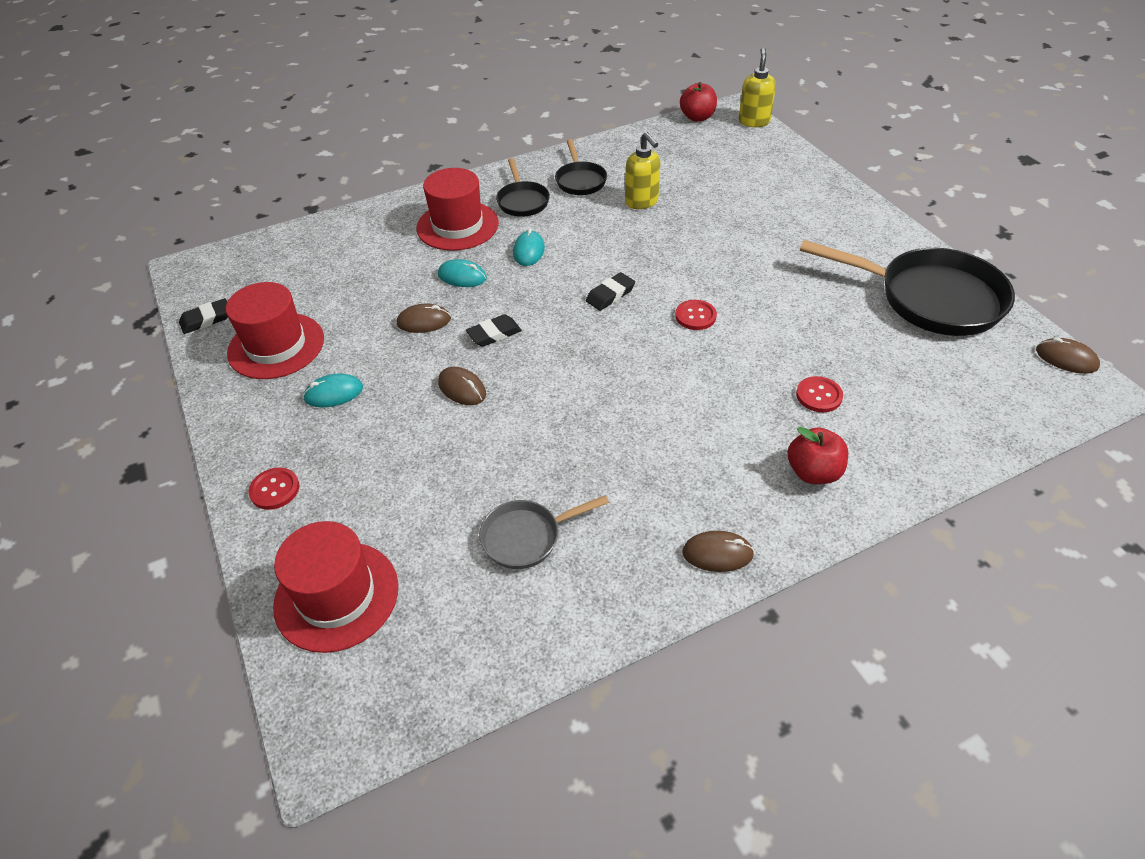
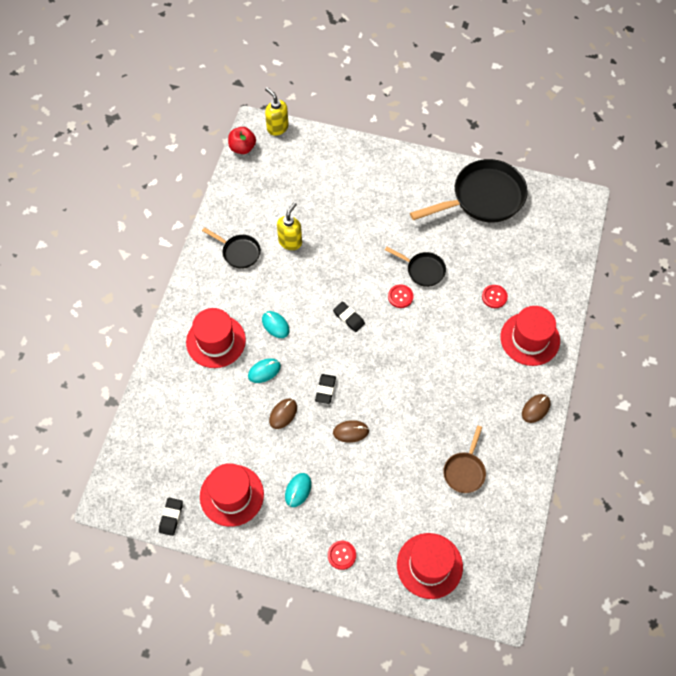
camera: 50 degrees left, 15 degrees up
grey pan [479,495,609,569] -> brown pan [443,426,486,493]
black pan [496,158,550,217] -> black pan moved to [385,247,446,287]
black eraser [586,272,635,311] -> black eraser turned 45 degrees counterclockwise [333,301,365,332]
yellow soap dispenser [625,132,660,209] -> yellow soap dispenser turned 75 degrees counterclockwise [277,202,302,250]
red apple [788,427,848,484] -> red hat [500,306,560,366]
brown mouse [1036,338,1100,374] -> none

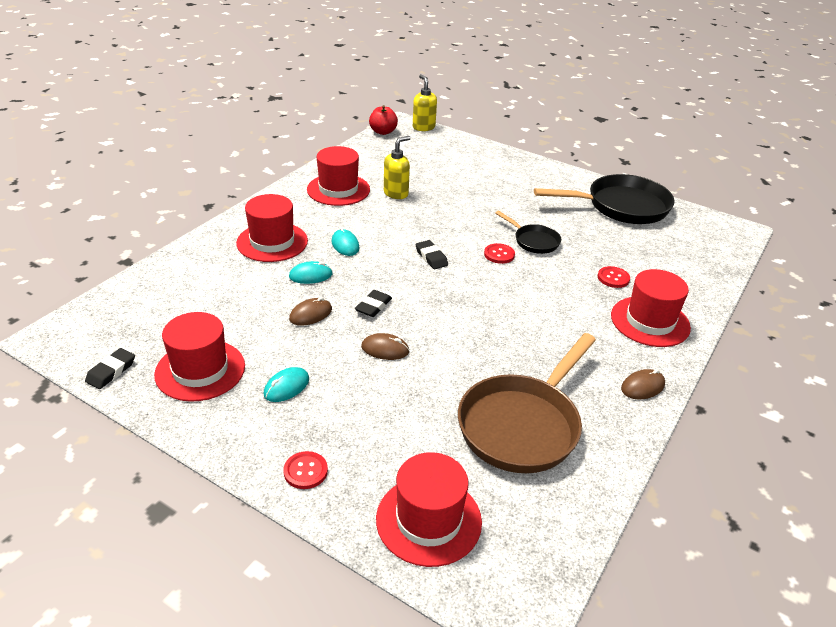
camera: 15 degrees right, 25 degrees down
black pan [202,227,261,269] -> red hat [307,146,370,206]
brown pan [443,426,486,493] -> brown pan [458,333,596,473], size x1.96

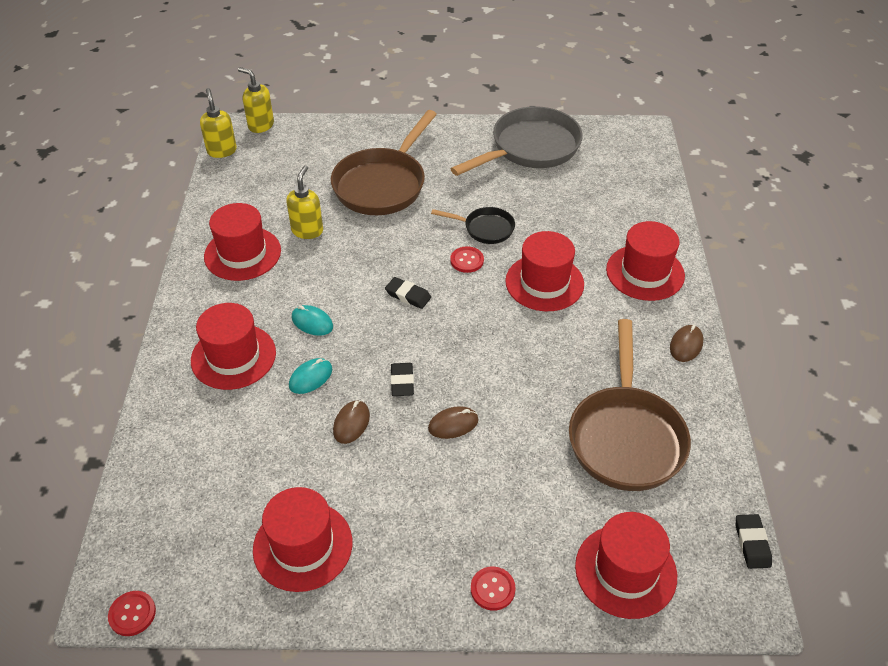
camera: 30 degrees left, 10 degrees up
black eraser [85,348,135,389] -> black eraser moved to [736,514,772,569]
turquoise mouse [263,367,309,402] -> none
red apple [369,105,398,135] -> yellow soap dispenser [200,88,237,158]
black pan [534,174,675,224] -> grey pan [451,106,583,176]
red button [598,266,630,288] -> red button moved to [108,591,156,636]
none -> brown pan [331,110,437,215]
none -> red hat [505,231,584,311]

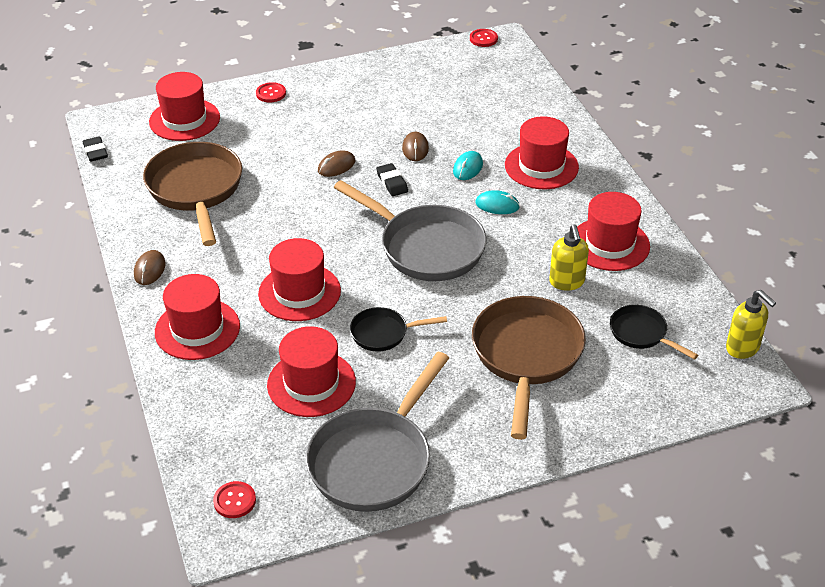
camera: 160 degrees right, 5 degrees down
yellow soap dispenser [238,67,274,133] -> none
red hat [253,487,352,592] -> red hat moved to [267,326,356,417]
black eraser [385,277,431,309] -> grey pan [334,180,487,281]
red button [450,246,484,273] -> red button moved to [213,481,256,518]
none -> black pan [610,305,698,360]

